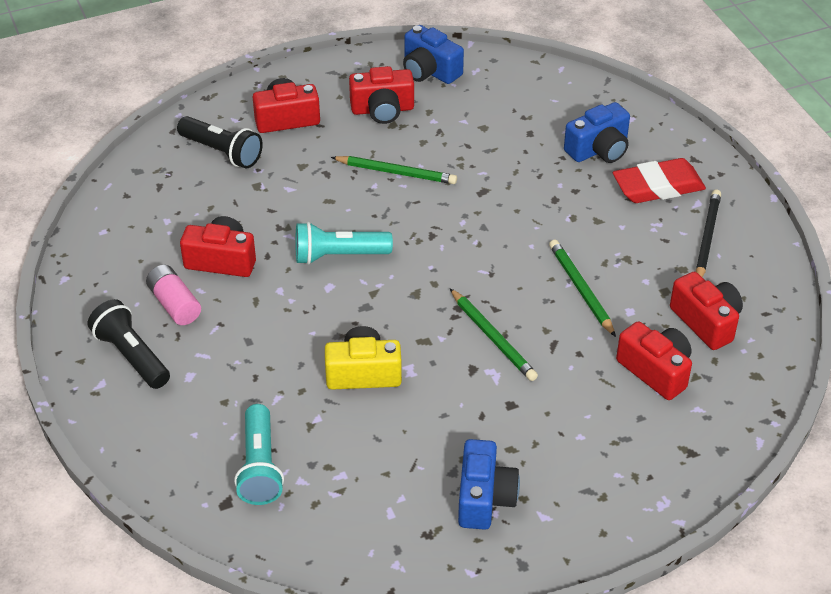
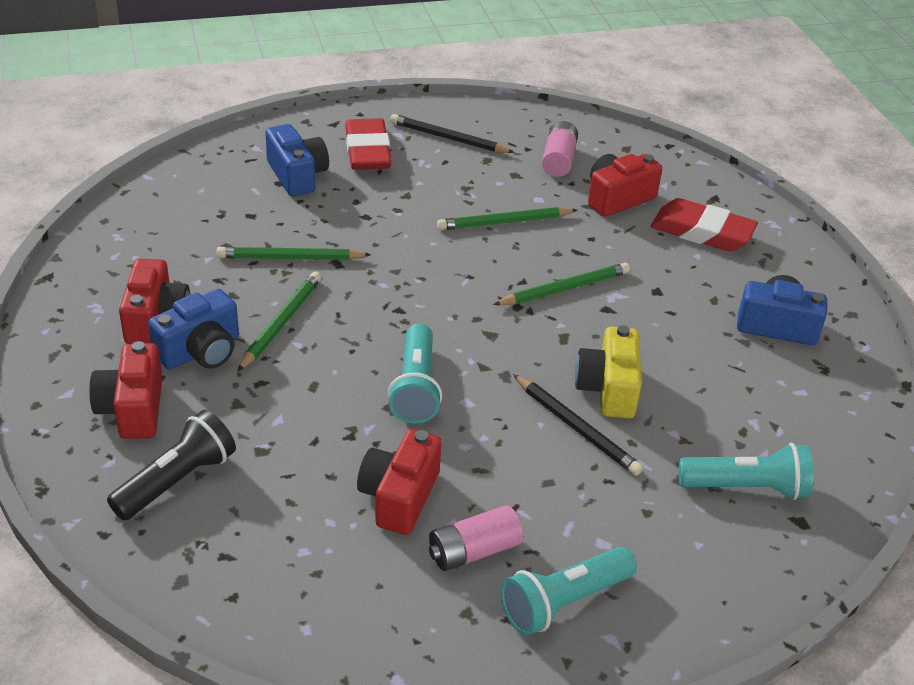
camera: 85 degrees left, 5 degrees down
black flashlight [88,299,170,389] -> turquoise flashlight [500,547,637,635]
blue camera [403,25,464,84] -> blue camera moved to [148,289,239,370]
red camera [670,272,743,350] -> pink battery [542,121,578,177]
none -> green pencil [217,247,371,260]
none -> black pencil [513,374,643,476]
none -> red eraser [651,198,758,252]

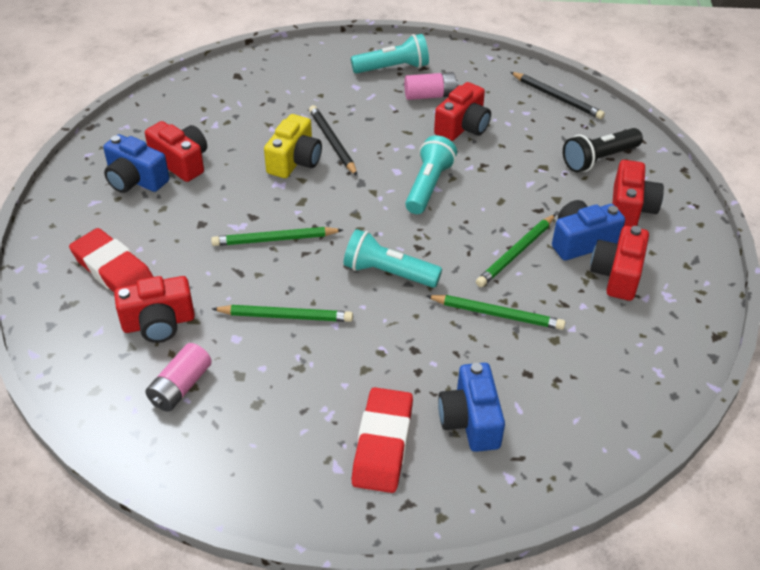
camera: 160 degrees left, 5 degrees up
black pencil [390,114,515,153] -> black pencil moved to [510,72,605,119]
turquoise flashlight [678,443,814,500] -> turquoise flashlight moved to [344,229,442,288]
none -> red camera [145,121,207,182]

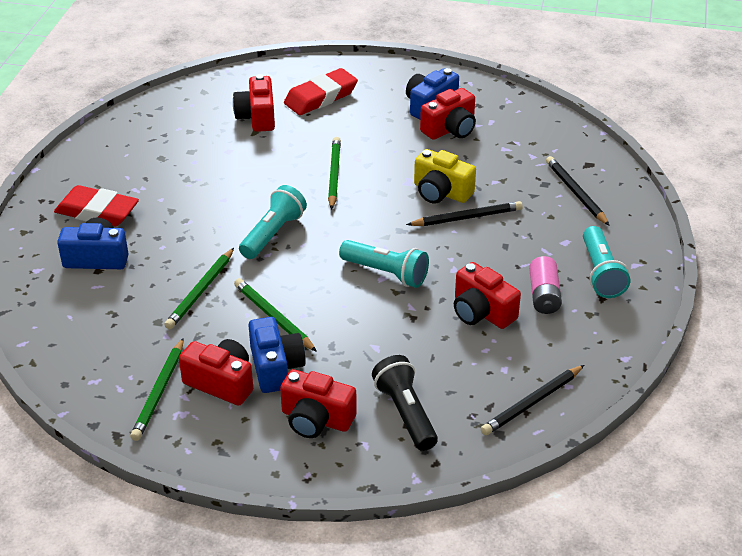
camera: 100 degrees right, 5 degrees down
pink battery [145,343,212,412] -> none
green pencil [212,305,353,322] -> green pencil moved to [130,338,184,441]
none -> black pencil [546,156,610,226]

